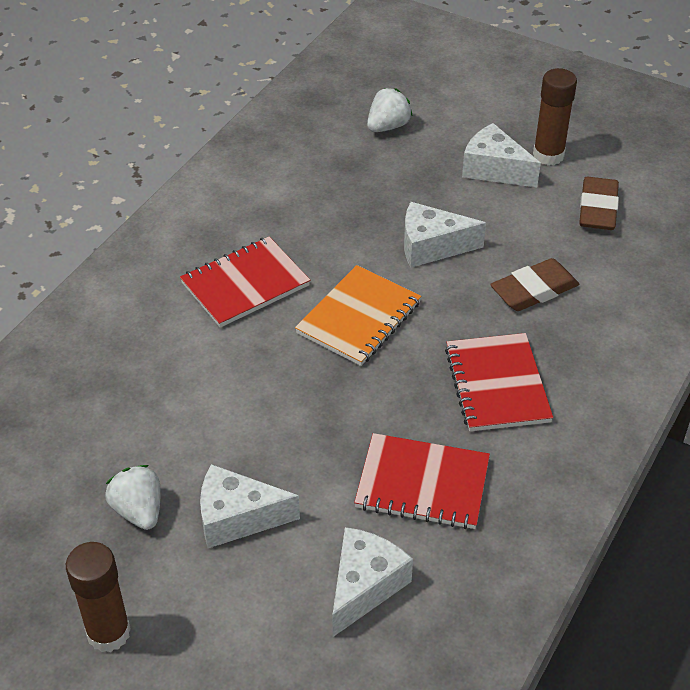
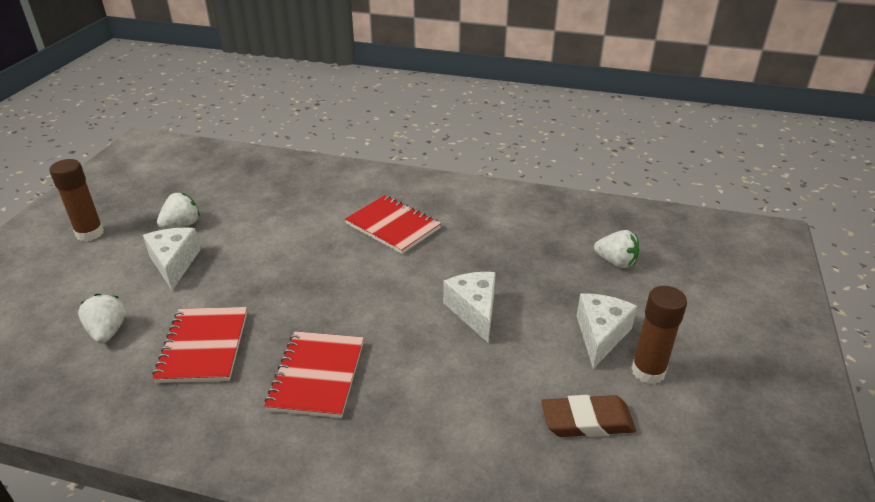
camera: 75 degrees right, 10 degrees down
orange notebook [295,265,421,366] -> none
white cheese [332,527,413,637] -> white strawberry [78,294,126,343]
red notebook [445,333,553,431] -> red notebook turned 60 degrees counterclockwise [264,331,364,418]
brown eraser [490,258,579,311] -> none

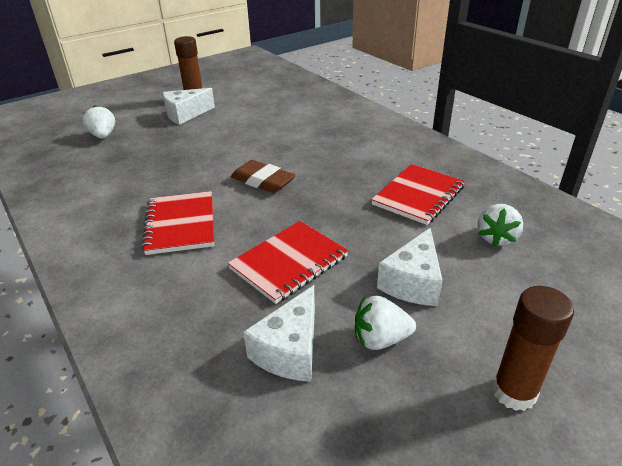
camera: 140 degrees left, 0 degrees up
red notebook [264,331,364,418] -> red notebook moved to [228,221,349,304]
white cheese [443,272,496,343] -> white cheese moved to [243,285,315,382]
brown eraser [542,395,636,437] -> brown eraser moved to [231,160,296,193]

